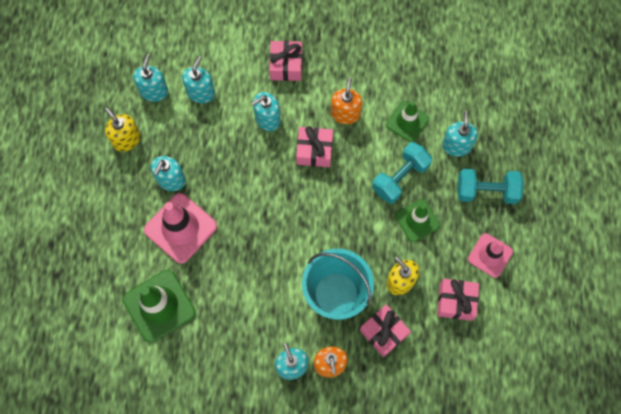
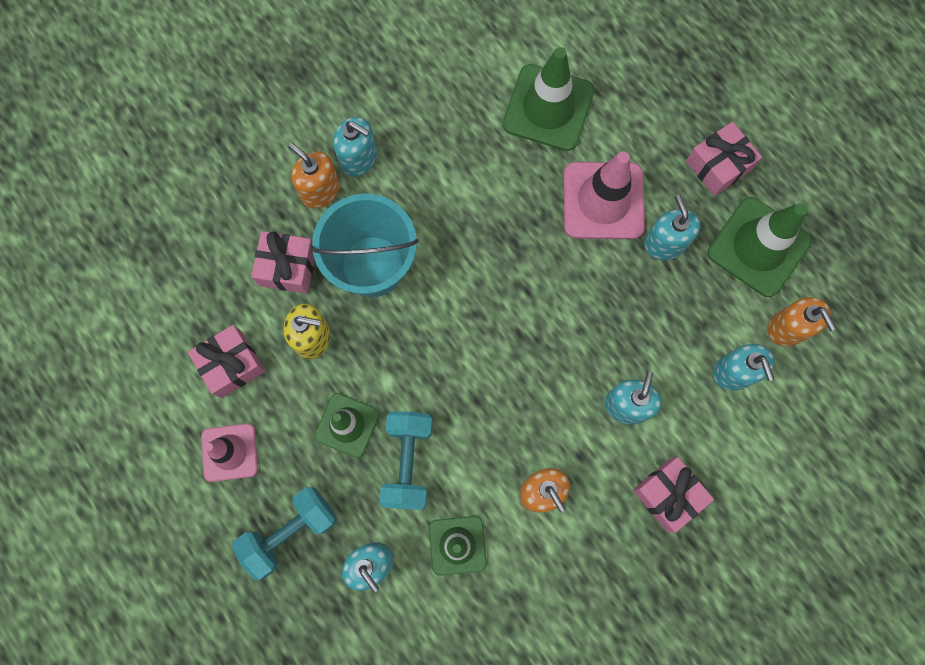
camera: 140 degrees right, 5 degrees up
yellow soap dispenser [105,107,140,152] -> green traffic cone [708,197,812,297]
turquoise soap dispenser [133,54,168,102] -> orange soap dispenser [767,297,836,346]
pink gift [296,126,333,167] -> pink gift moved to [686,122,762,196]

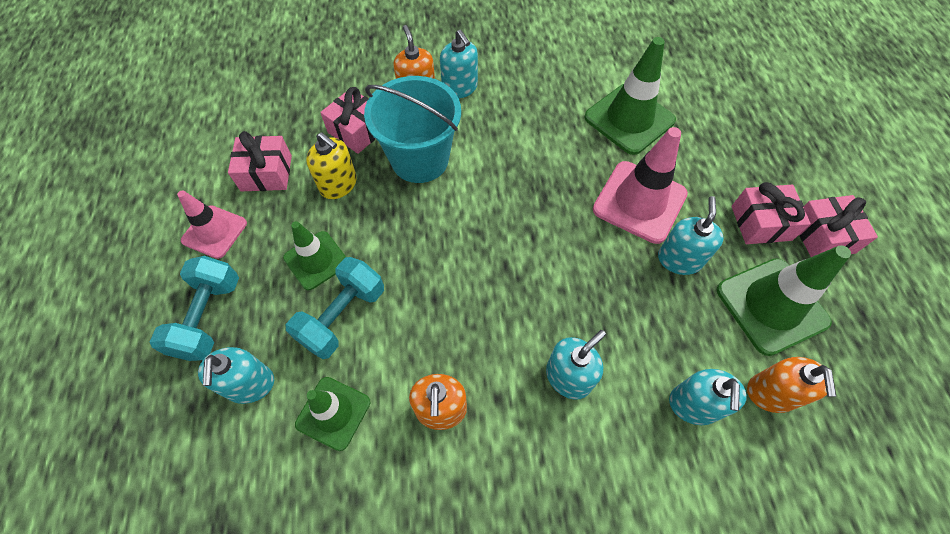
camera: 30 degrees right, 15 degrees down
turquoise dumbbell [232,487,337,580] -> turquoise dumbbell turned 75 degrees counterclockwise [150,256,239,361]
pink gift [633,457,714,533] -> pink gift moved to [799,195,878,257]

